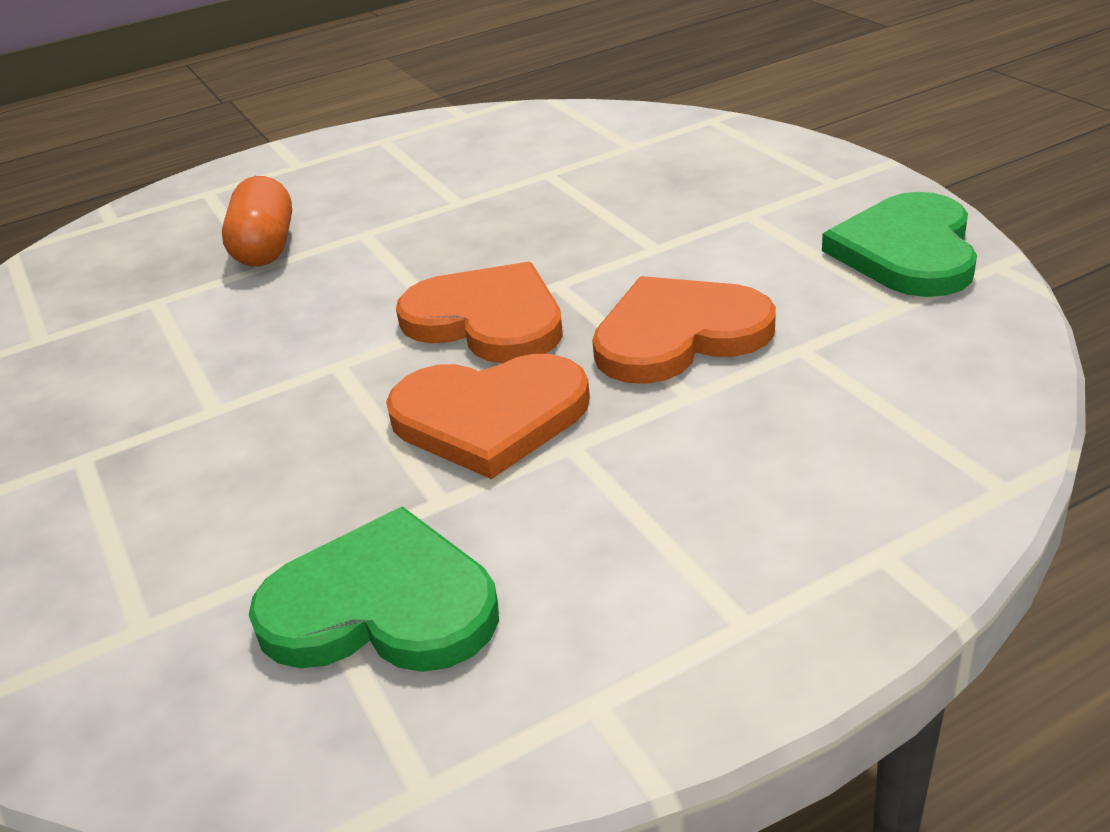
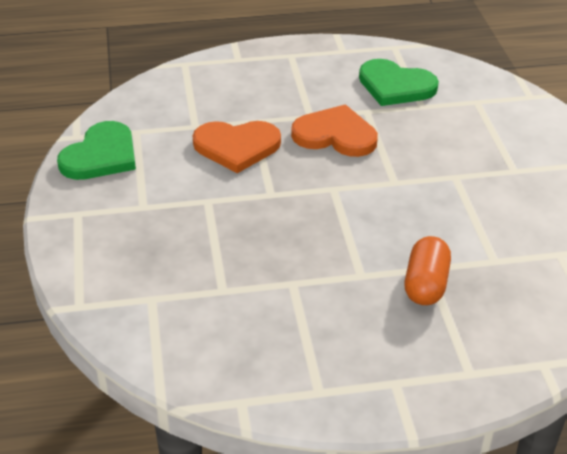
camera: 165 degrees left, 5 degrees up
orange heart [396,262,563,363] -> none

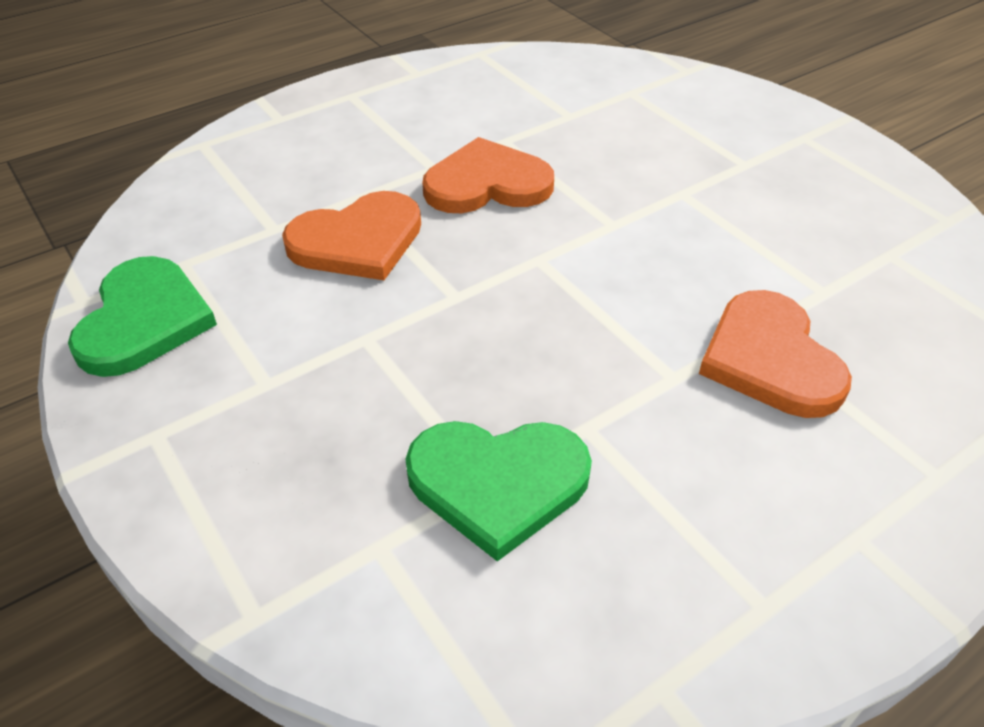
camera: 25 degrees left, 5 degrees up
green heart [359,59,439,106] -> green heart moved to [405,421,592,561]
orange capsule [405,236,451,305] -> orange heart [699,290,852,418]

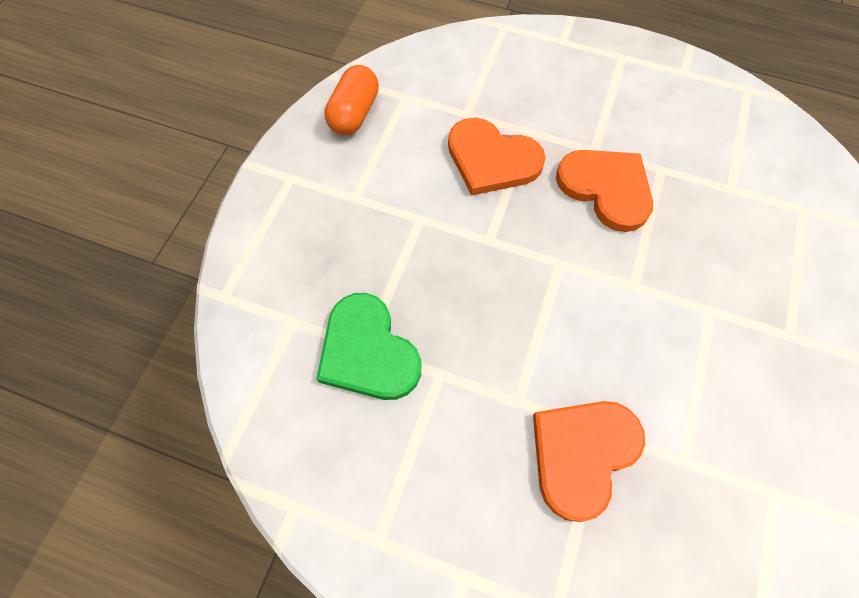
camera: 55 degrees right, 20 degrees up
green heart [68,256,217,377] -> orange capsule [324,65,379,135]

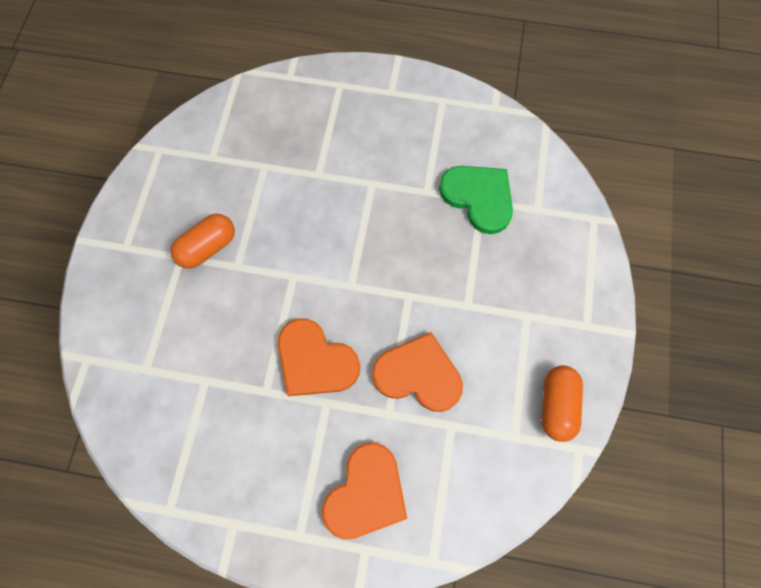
camera: 170 degrees right, 5 degrees up
orange heart [533,401,645,522] -> orange heart moved to [322,442,407,539]
none -> orange capsule [170,214,235,269]

